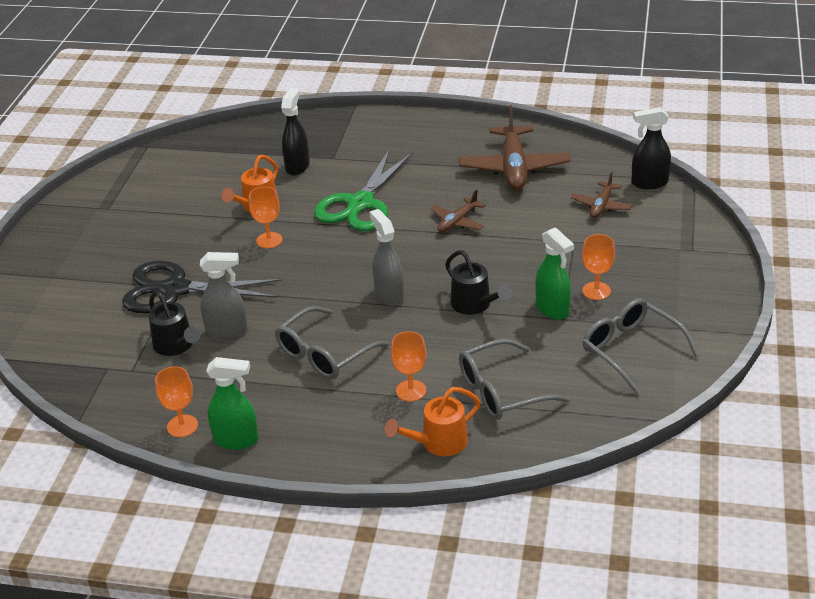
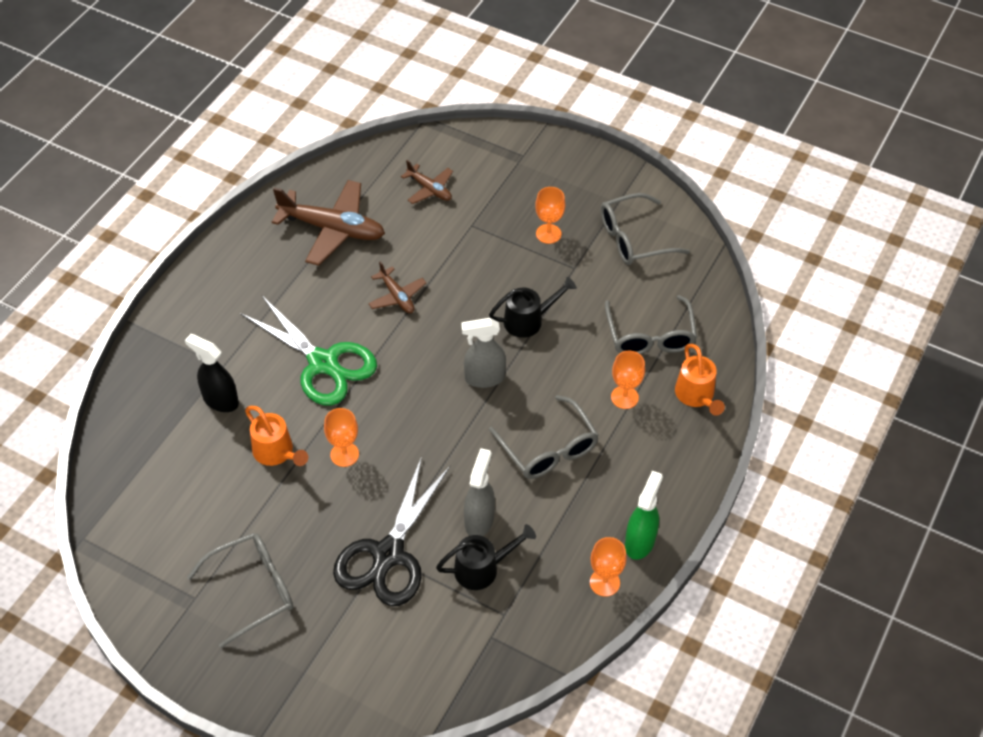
camera: 75 degrees left, 15 degrees up
green spray bottle [535,227,574,320] -> none
black spray bottle [631,107,671,189] -> none
none -> grey glasses [187,533,293,648]

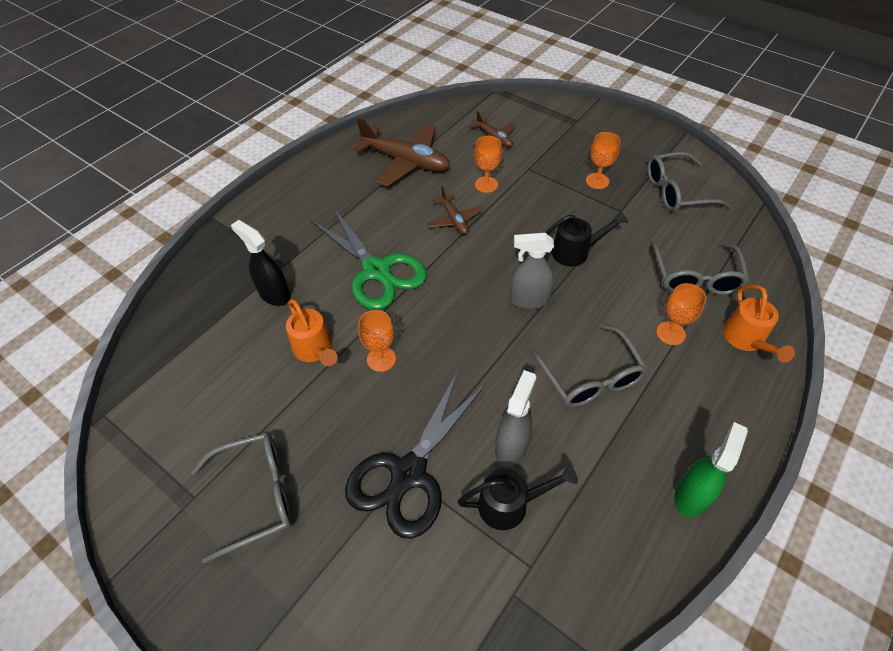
camera: 10 degrees right, 0 degrees up
orange goblet [590,537,627,597] -> orange goblet moved to [474,136,502,193]

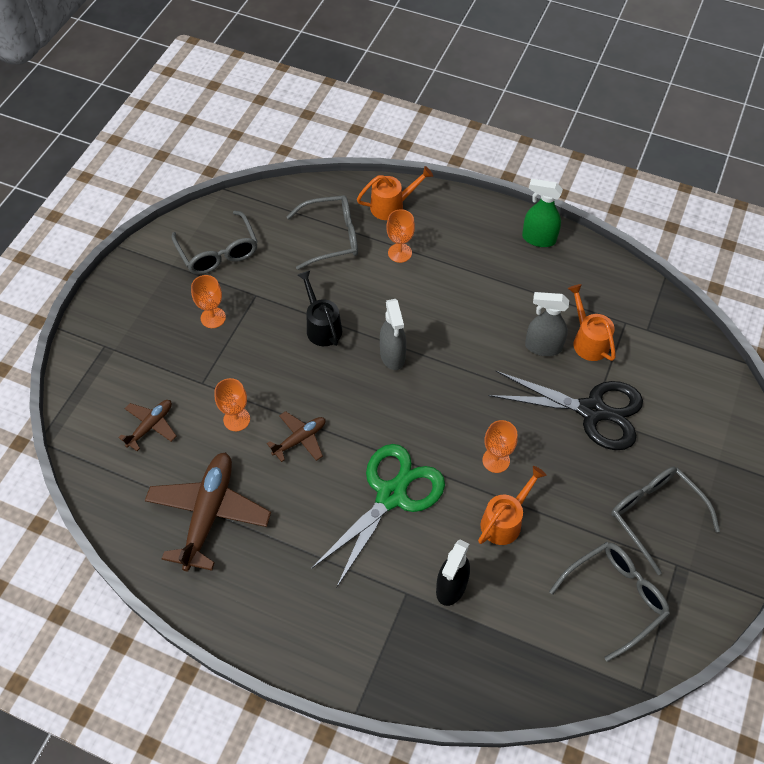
camera: 105 degrees left, 5 degrees up
black watering can [458,465,578,530] -> orange watering can [568,284,616,361]
grey glasses [529,324,648,408] -> grey glasses moved to [549,542,670,662]

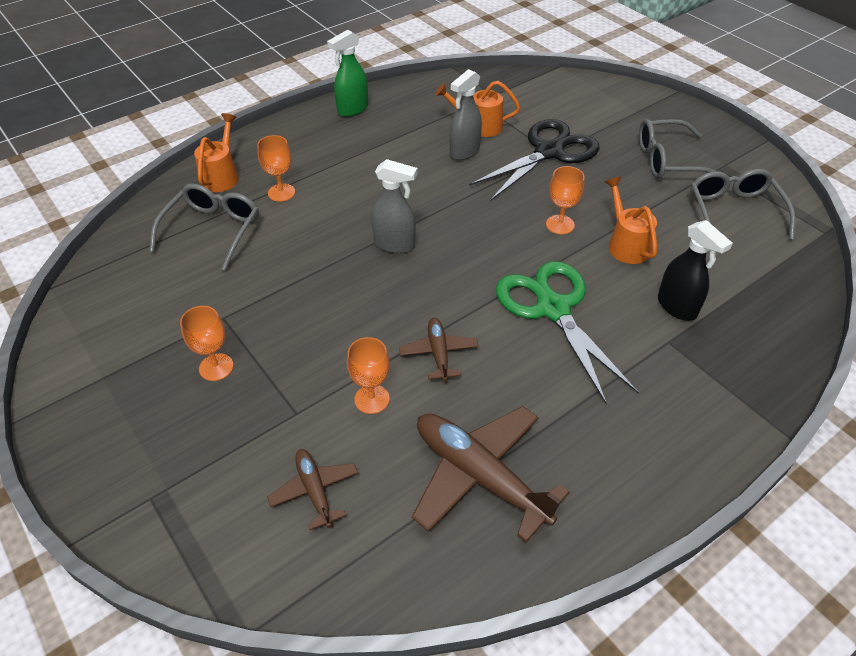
camera: 60 degrees left, 10 degrees down
grey glasses [172,211,258,275] -> none
black watering can [297,270,342,346] -> none

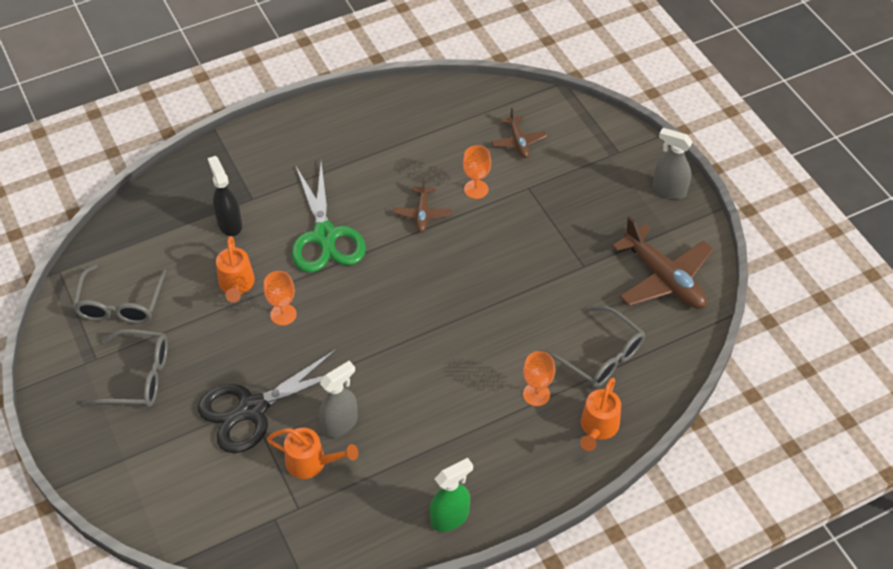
camera: 170 degrees left, 5 degrees up
grey glasses [150,183,259,271] -> grey glasses turned 75 degrees counterclockwise [541,306,645,388]
orange goblet [180,306,234,381] -> none
grey spray bottle [371,159,418,253] -> grey spray bottle moved to [653,128,693,199]
brown plane [412,406,570,543] -> brown plane moved to [612,216,714,309]

